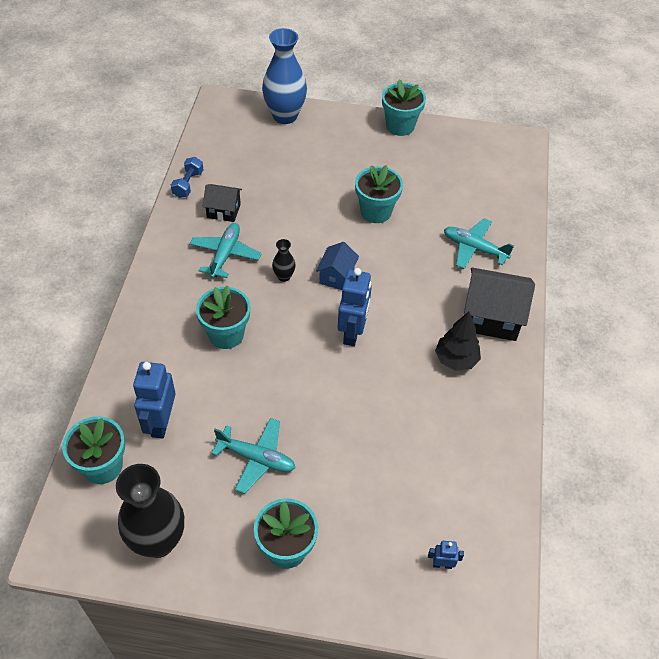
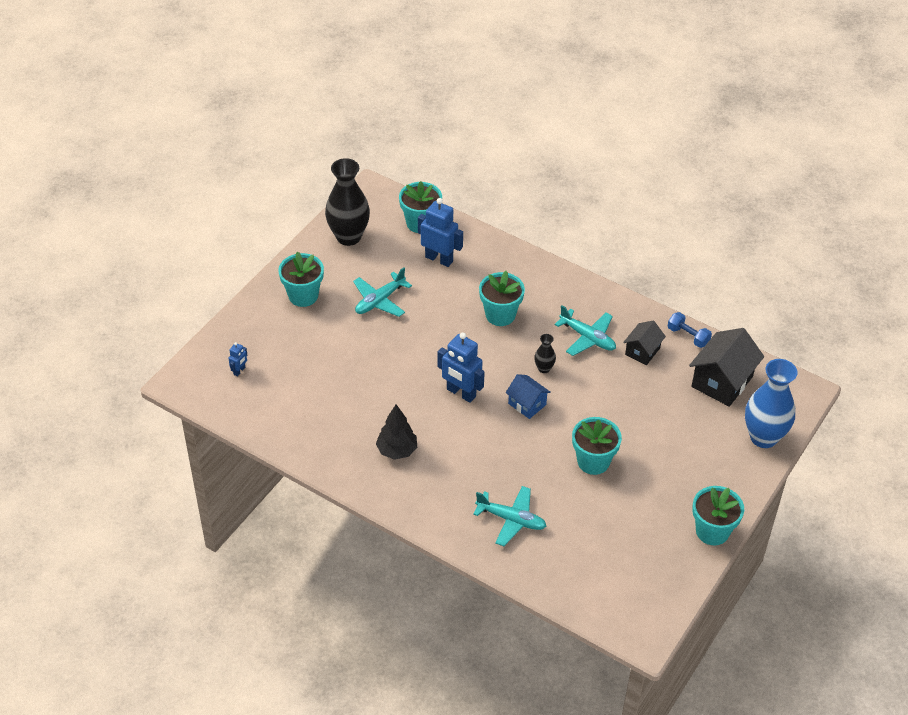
camera: 115 degrees right, 5 degrees down
turquoise plane [444,218,514,269] -> turquoise plane turned 60 degrees clockwise [473,486,546,546]
black house [464,267,535,341] -> black house moved to [689,328,764,407]

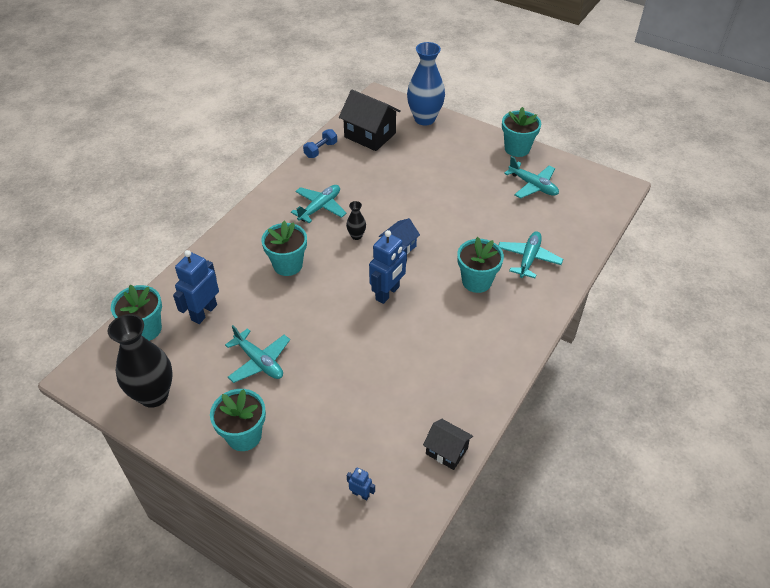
camera: 90 degrees left, 0 degrees up
black tree [376,404,417,460] -> none
turquoise flower pot [572,417,622,475] -> turquoise flower pot moved to [457,237,504,293]
black house [623,321,666,365] -> black house moved to [423,419,473,470]
none -> turquoise plane [504,156,559,199]

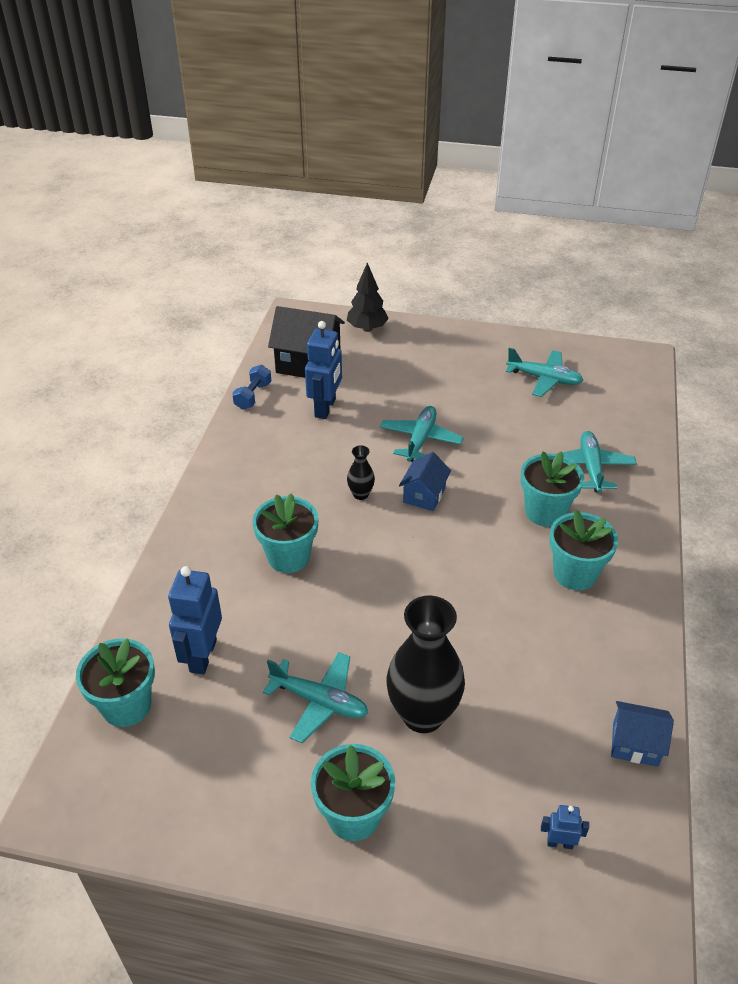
camera: 20 degrees left, 5 degrees down
black vase [108,314,173,408] -> black vase moved to [386,596,465,733]
turquoise plane [291,185,347,223] -> turquoise plane moved to [380,406,463,462]
blue robot [369,230,407,304] -> blue robot moved to [305,321,342,419]
blue vase [407,42,445,125] -> black tree [347,262,389,332]
black house [423,419,473,470] -> blue house [611,701,674,767]
turquoise flower pot [502,107,541,157] -> turquoise flower pot moved to [549,510,618,590]

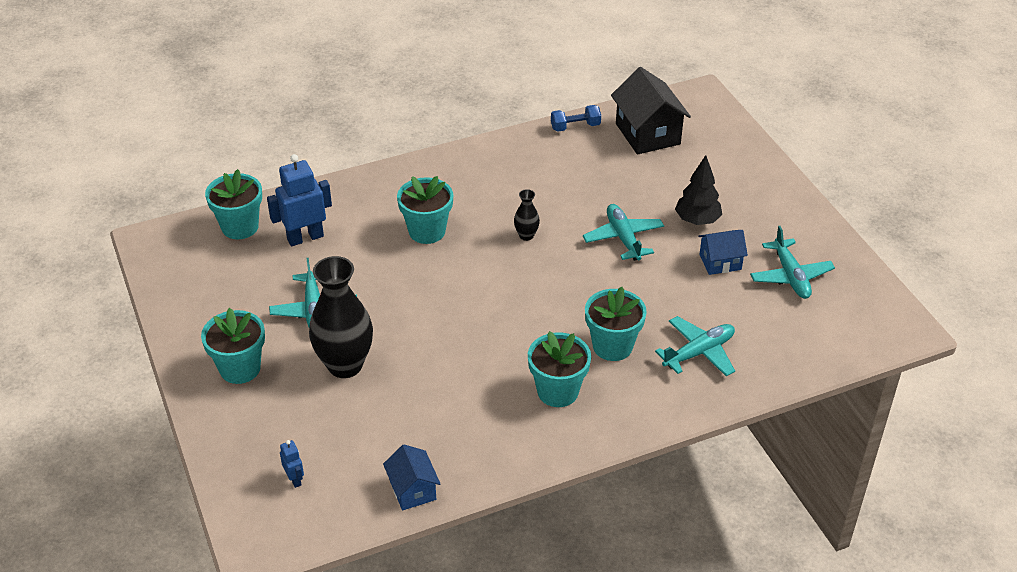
camera: 55 degrees right, 0 degrees up
blue robot [305,321,342,419] -> none
black tree [347,262,389,332] -> black tree moved to [675,155,722,225]
turquoise plane [380,406,463,462] -> turquoise plane turned 90 degrees counterclockwise [583,204,664,261]
blue house [399,452,451,511] -> blue house moved to [698,230,748,275]

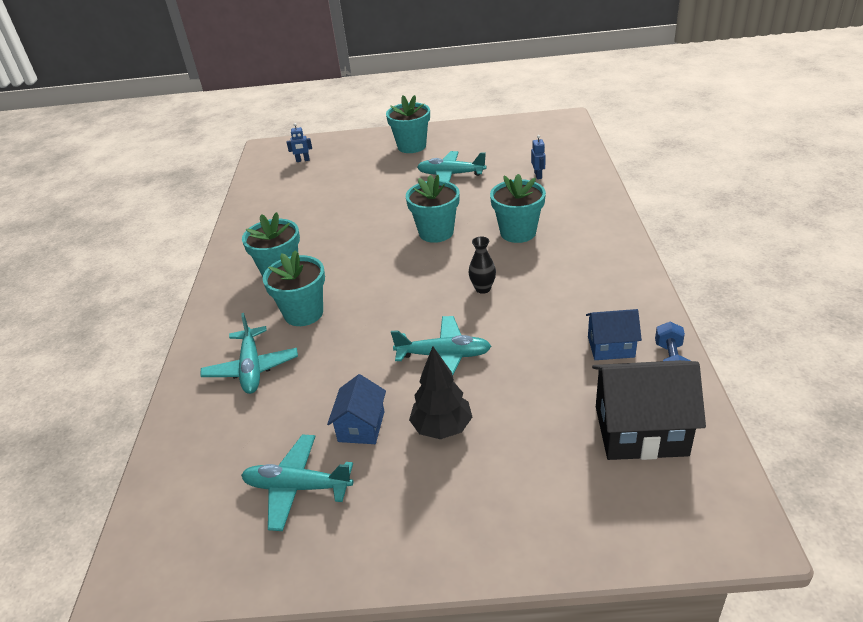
camera: 115 degrees right, 5 degrees down
turquoise flower pot [205,169,262,239] -> turquoise flower pot moved to [406,175,459,243]
blue robot [267,154,332,246] -> blue robot [531,135,546,179], size x0.48
black vase [309,256,373,378] -> none
blue house [383,444,441,511] -> blue house moved to [586,309,642,360]

